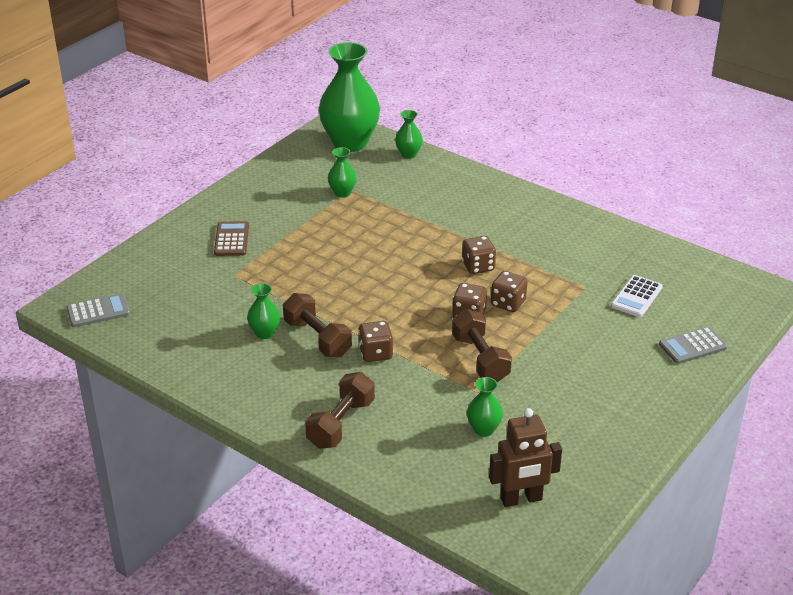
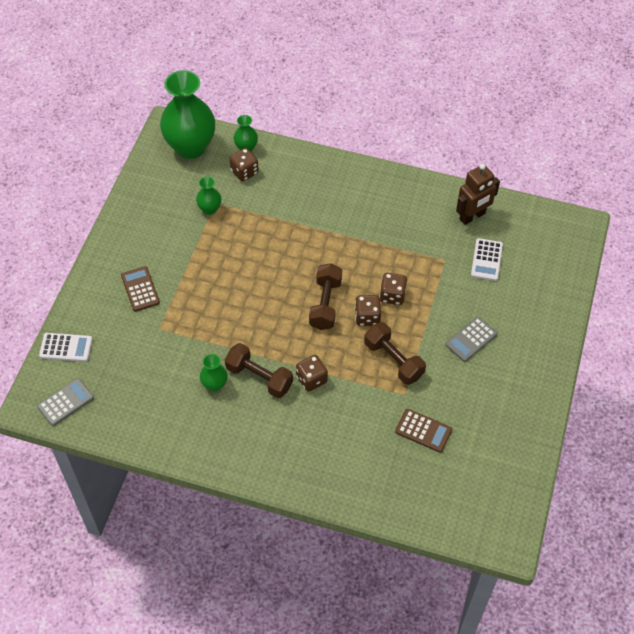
camera: 20 degrees left, 20 degrees up
brown dumbbell [305,372,375,449] -> brown dumbbell moved to [309,263,342,330]
brown dice [462,236,496,274] -> brown dice moved to [229,148,259,181]
green vase [467,377,503,437] -> brown calculator [395,409,452,452]
brown robot [489,408,562,507] -> brown robot moved to [456,164,500,225]
grey calculator [659,327,727,364] -> grey calculator moved to [445,317,497,362]
none -> white calculator [39,333,93,362]

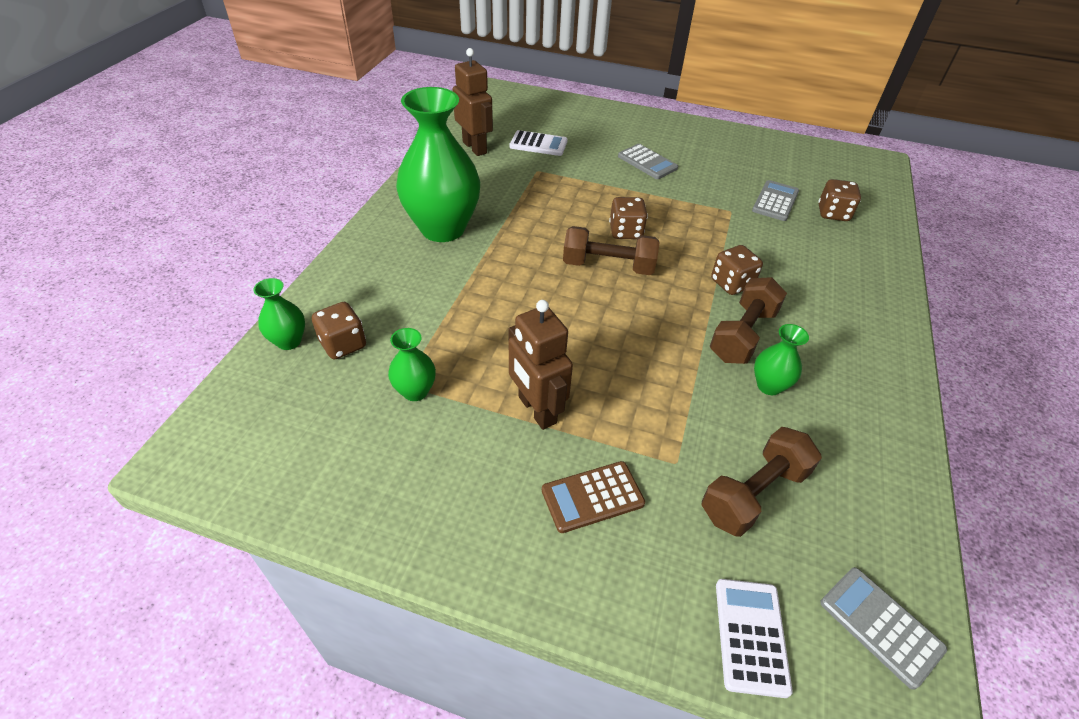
camera: 90 degrees left, 10 degrees down
green vase [160,70,215,159] -> green vase moved to [396,87,480,242]
brown dumbbell [364,322,426,385] -> brown dumbbell moved to [702,427,822,537]
brown dice [380,273,407,305] -> brown dice moved to [818,179,861,221]
brown calculator [395,409,452,452] -> grey calculator [752,180,799,221]
none -> brown robot [509,300,573,430]

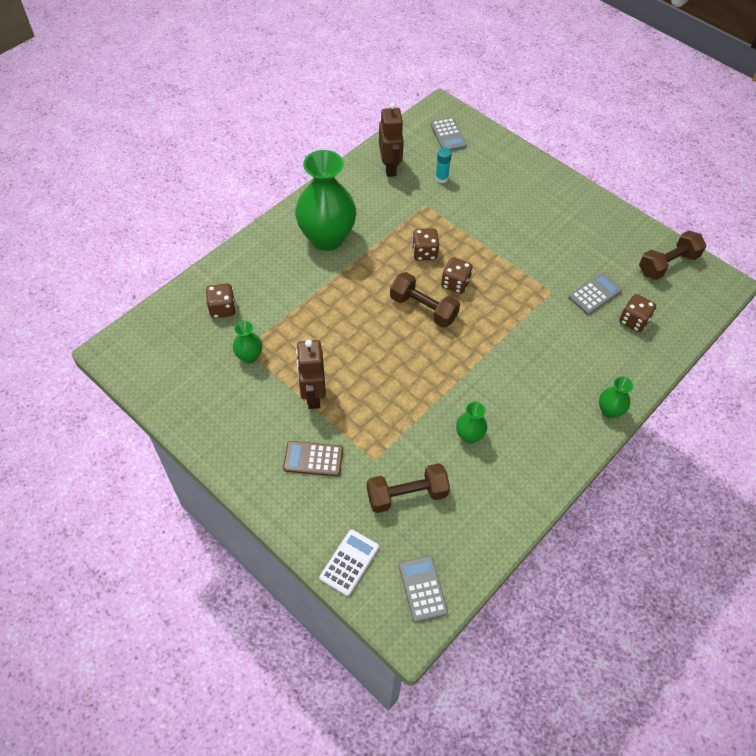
camera: 25 degrees right, 10 degrees up
green vase [253,278,305,350] -> green vase moved to [599,376,633,418]
white calculator [509,130,568,156] -> turquoise glue stick [435,148,452,183]
grey calculator [618,144,678,179] -> grey calculator moved to [430,117,467,151]
brown dumbbell [710,277,787,364] -> brown dumbbell moved to [639,230,706,280]
brown dice [711,245,763,295] -> brown dice moved to [412,228,439,261]

